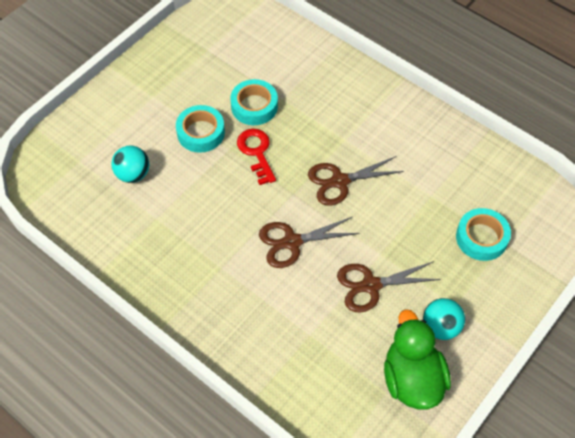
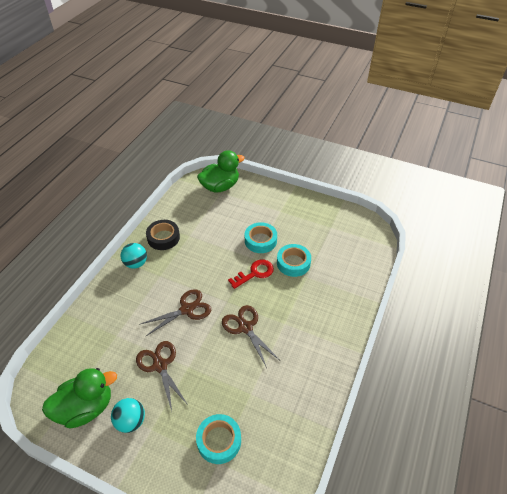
camera: 75 degrees right, 10 degrees down
turquoise ball [111,146,149,183] -> turquoise ball moved to [121,243,147,269]
brown scissors [259,217,360,268] -> brown scissors turned 90 degrees clockwise [139,289,211,336]
none -> black tape [146,220,180,250]
none -> green duck [197,150,245,193]

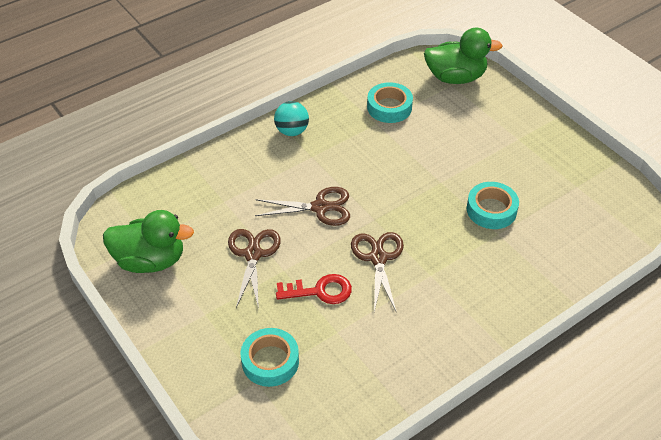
camera: 30 degrees right, 0 degrees up
turquoise ball [111,398,145,433] -> none
black tape [146,220,180,250] -> none
red key [228,260,274,289] -> red key moved to [276,274,352,304]
turquoise tape [245,222,277,253] -> turquoise tape moved to [367,82,413,123]

